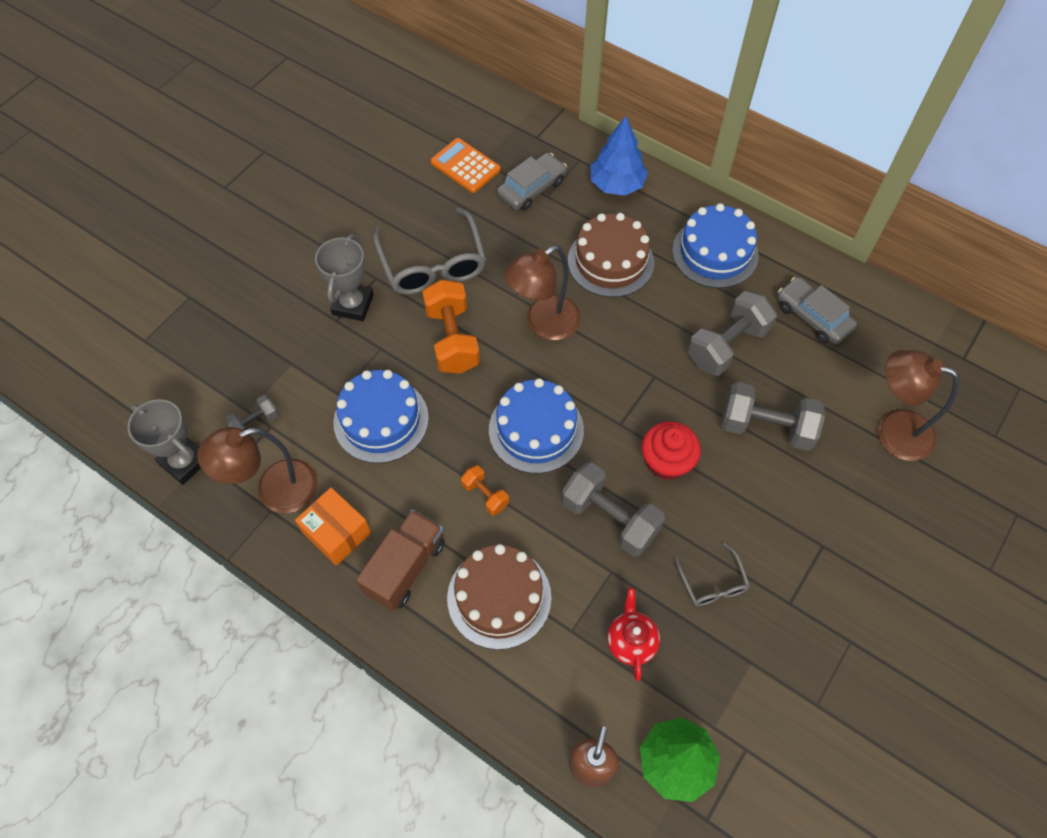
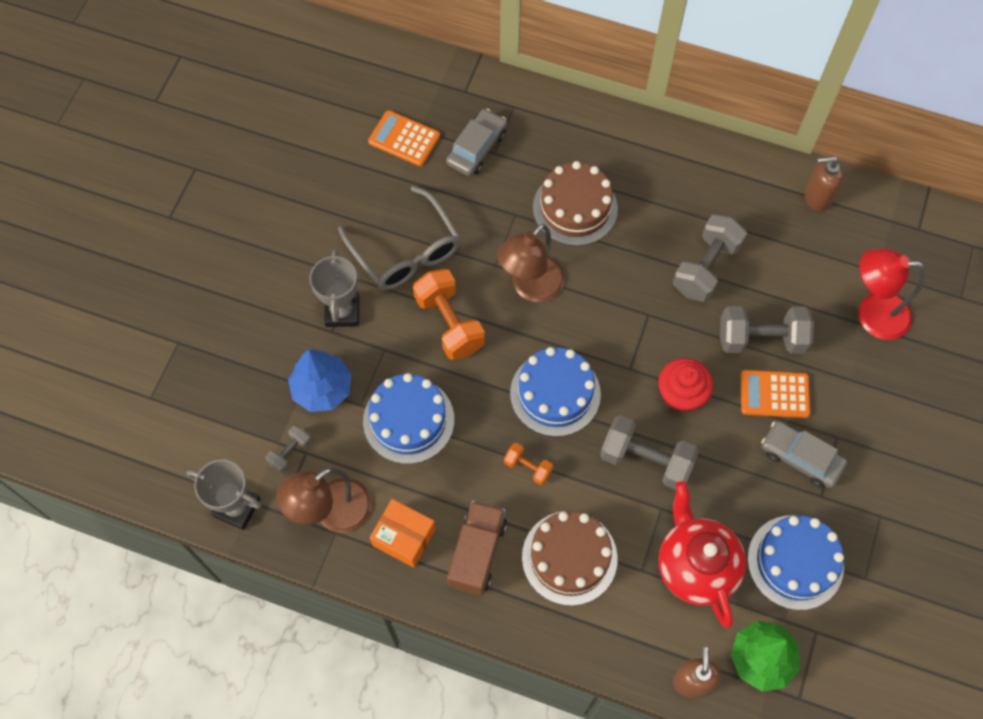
camera: 15 degrees left, 5 degrees up
blue tree [590,116,648,196] -> blue tree moved to [288,349,352,412]
red teapot [607,587,660,681] -> red teapot [659,481,746,628], size x1.82
blue cake [672,203,759,288] -> blue cake moved to [747,515,844,610]
grey glasses [674,542,750,606] -> none
grey car [777,277,857,345] -> grey car moved to [761,421,847,488]
brown lamp [877,350,959,461] -> red lamp [859,249,925,340]
none -> orange calculator [741,370,810,418]
none -> brown soap dispenser [805,156,844,211]

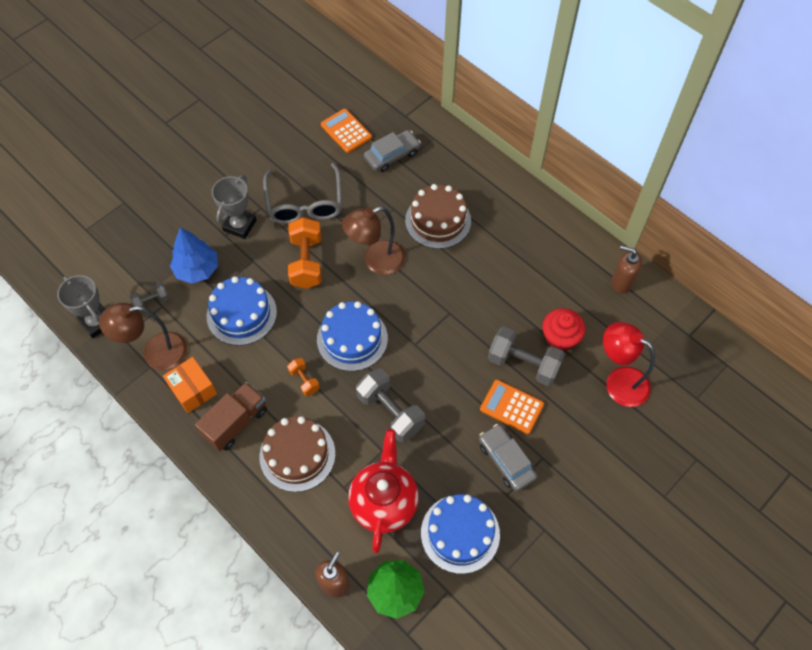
camera: 25 degrees right, 5 degrees down
red cupcake [658,358,713,412] -> red cupcake moved to [542,308,586,351]
grey dumbbell [673,214,747,302] -> none

